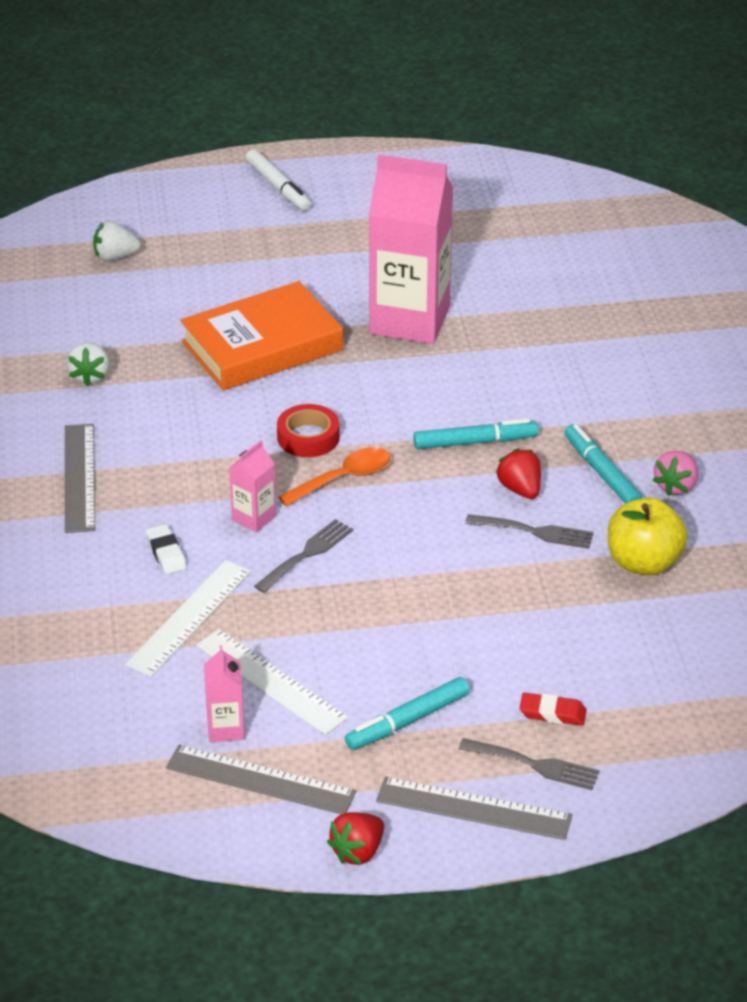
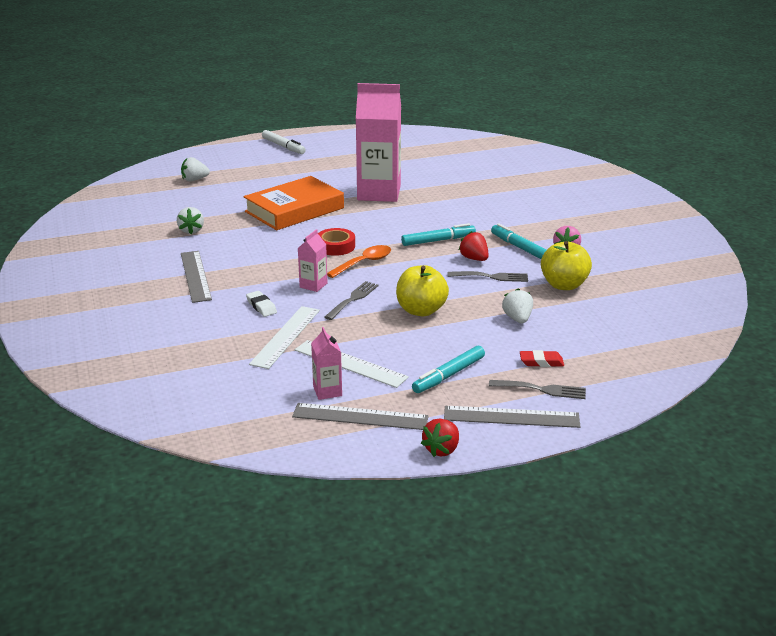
camera: 10 degrees left, 10 degrees down
none -> yellow apple [396,265,449,316]
none -> white strawberry [502,288,533,323]

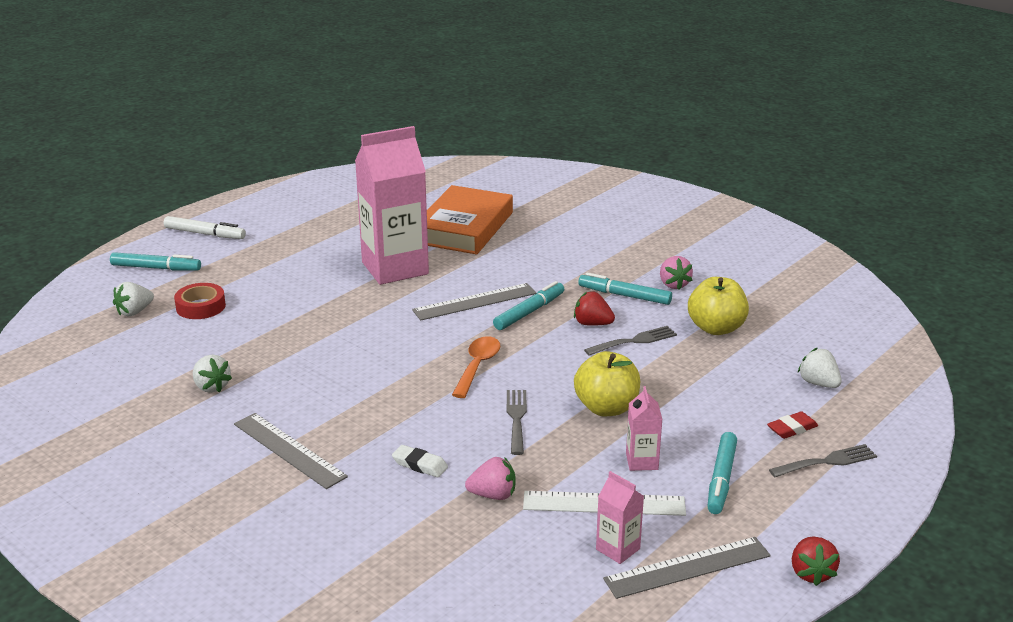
camera: 30 degrees left, 0 degrees up
orange book [244,176,344,230] -> orange book moved to [427,185,513,254]
white ruler [249,306,320,369] -> pink strawberry [465,457,516,500]
pink carton [298,229,327,292] -> pink carton moved to [626,386,663,471]
red tape [318,228,355,256] -> red tape moved to [174,283,226,319]
grey ruler [444,406,580,428] -> grey ruler moved to [412,283,536,321]
white strawberry [502,288,533,323] -> white strawberry moved to [798,348,842,388]
none -> turquoise marker [110,252,201,271]

